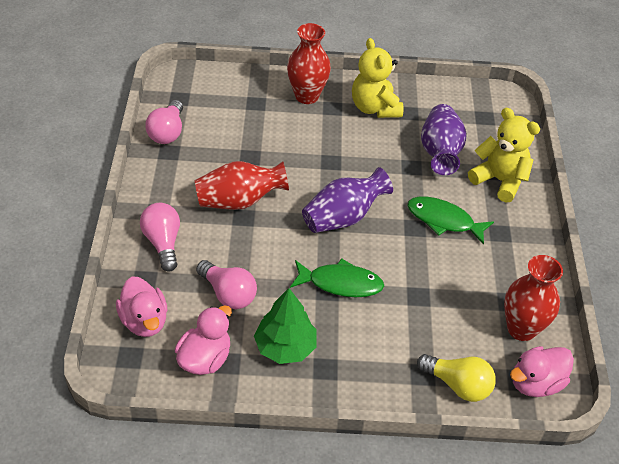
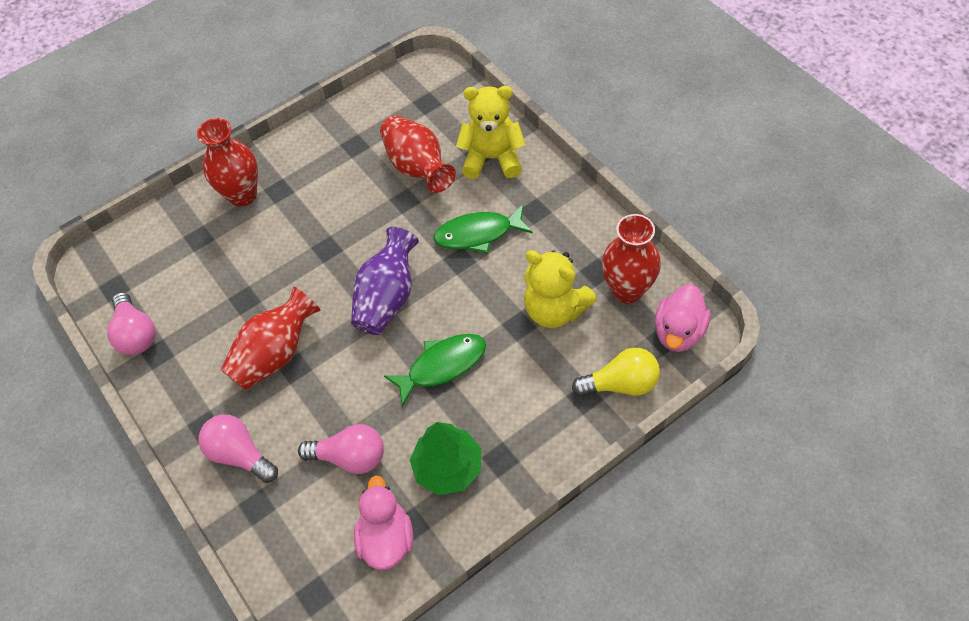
camera: 30 degrees left, 10 degrees up
pink duck [116,276,167,337] -> none
yellow teddy bear [352,38,403,118] -> yellow teddy bear moved to [524,250,597,328]
purple vase [421,104,467,175] -> red vase [380,115,456,193]

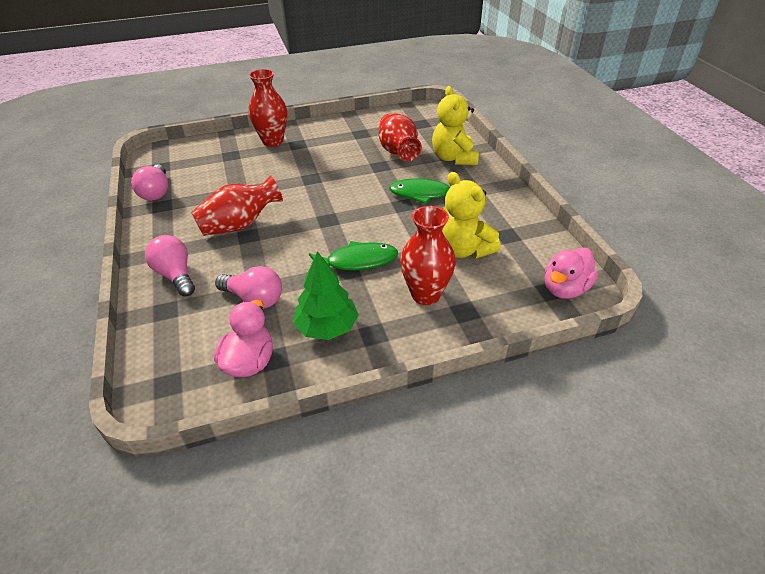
camera: 15 degrees right, 15 degrees down
purple vase [351,227,419,335] -> none
yellow teddy bear [456,86,526,179] -> yellow teddy bear turned 120 degrees counterclockwise [432,86,479,165]
yellow light bulb [572,347,660,396] -> none
red vase [602,214,661,304] -> red vase moved to [400,206,456,305]

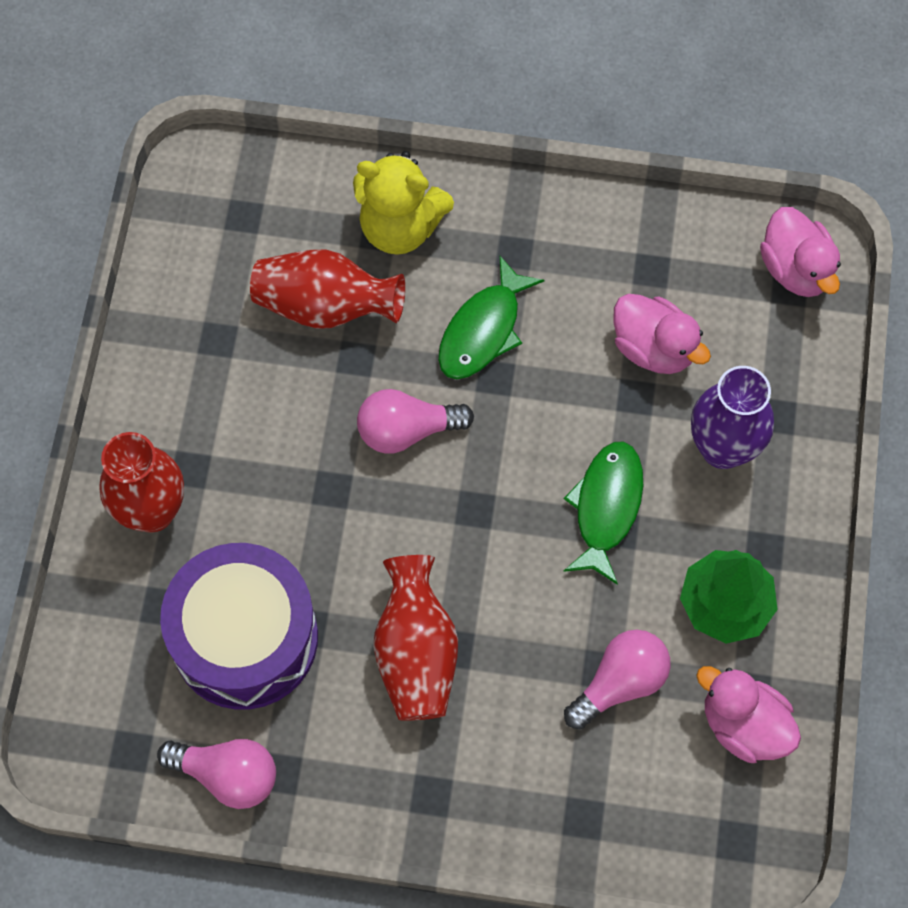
camera: 65 degrees left, 25 degrees up
pink light bulb [145,235,195,296] -> pink light bulb moved to [357,389,474,454]
red vase [400,206,456,305] -> purple vase [691,366,774,469]
yellow teddy bear [442,172,501,259] -> pink duck [613,294,711,374]
none -> purple drum [160,543,318,710]

